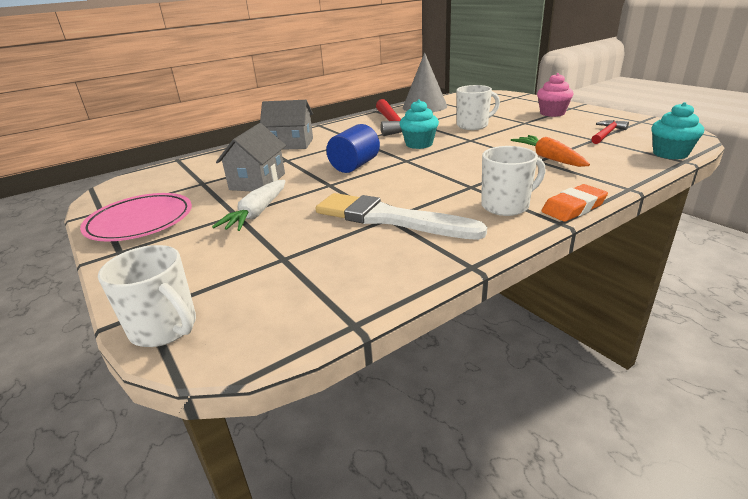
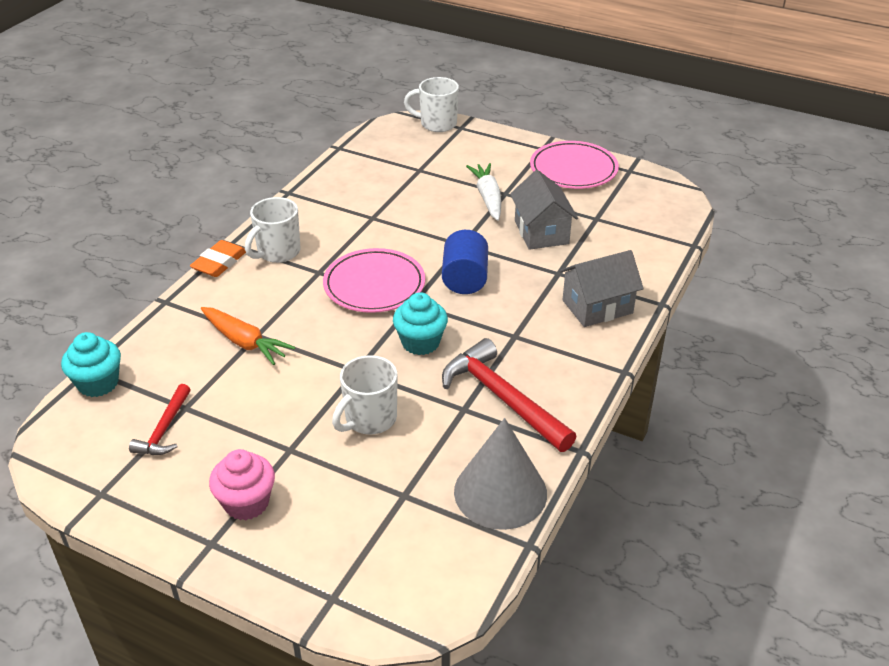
camera: 150 degrees right, 10 degrees up
white brush [316,193,487,240] -> none
none -> pink plate [323,248,425,313]

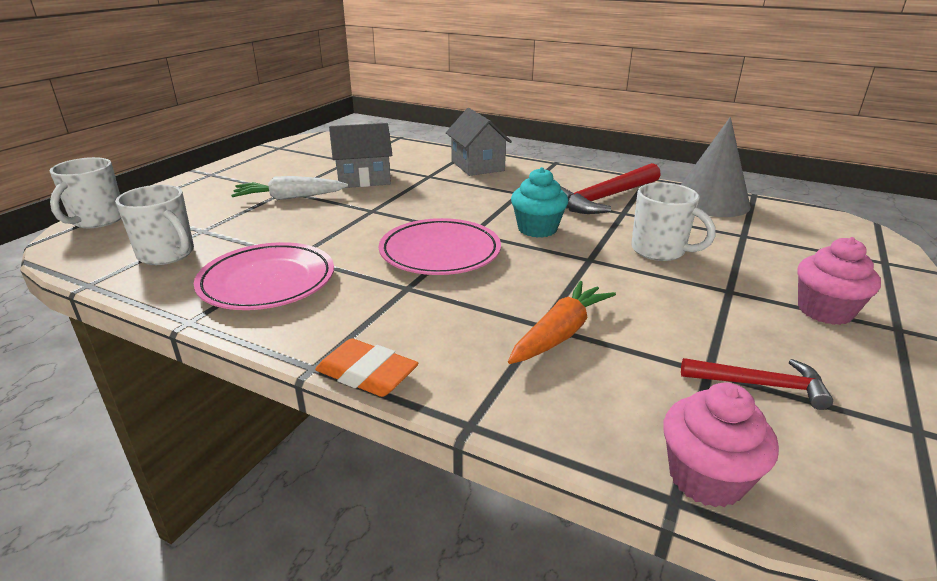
camera: 90 degrees left, 10 degrees down
turquoise cupcake [61,332,121,397] -> pink cupcake [663,383,779,508]
white mug [245,197,300,263] -> white mug moved to [115,185,194,265]
blue cylinder [442,230,488,294] -> none
pink plate [530,141,619,189] -> pink plate moved to [194,242,334,310]

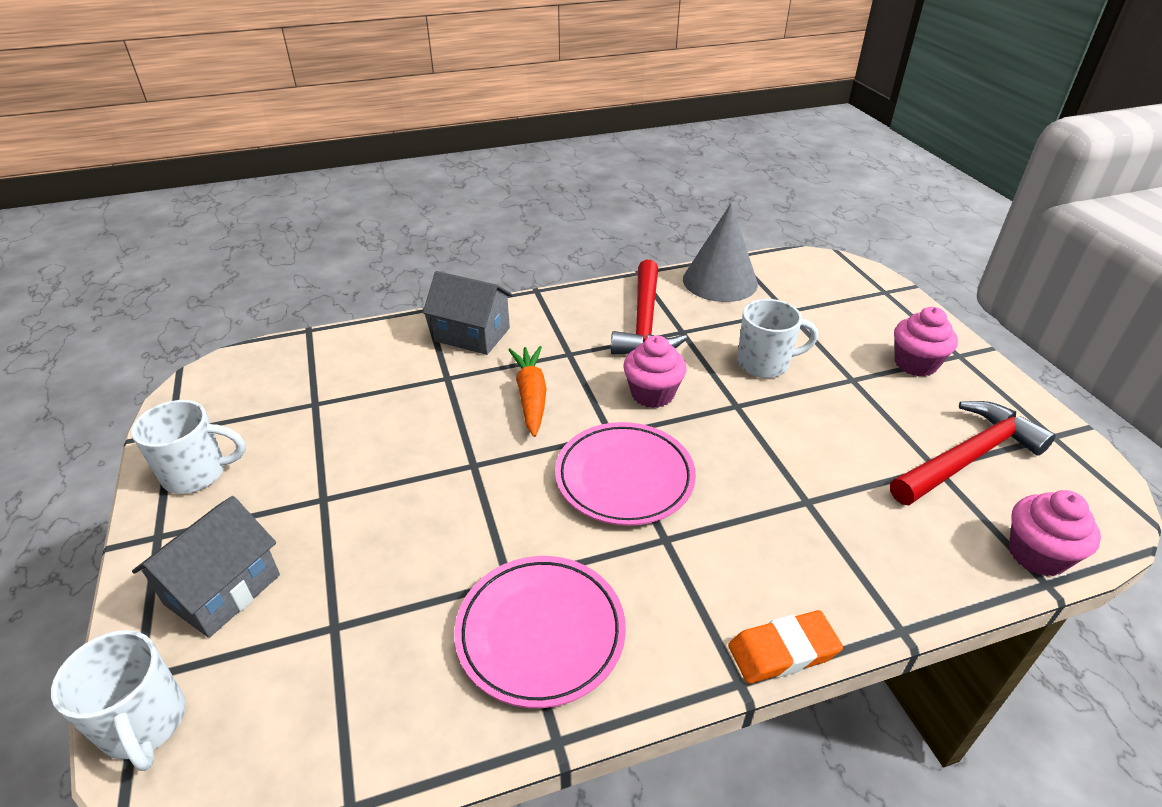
camera: 45 degrees left, 10 degrees up
white mug [115,185,194,265] -> white mug moved to [131,400,246,494]
white carrot [231,176,348,200] -> none
grey house [329,123,392,188] -> grey house moved to [132,496,280,638]
orange carrot [508,281,616,364] -> orange carrot moved to [508,346,547,437]
turquoise cupcake [511,167,568,238] -> pink cupcake [623,335,687,408]
red hammer [681,358,833,410] -> red hammer [890,401,1056,505], size x1.76

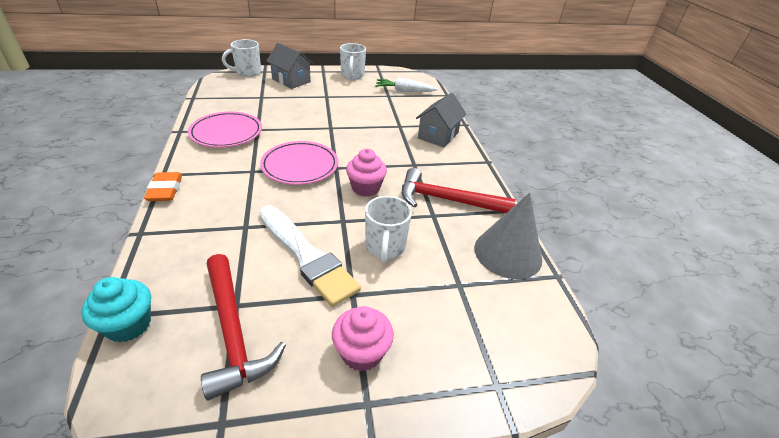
camera: 95 degrees right, 0 degrees up
orange carrot [508,346,547,437] -> none
pink cupcake [1009,490,1101,576] -> turquoise cupcake [81,277,151,342]
none -> white brush [259,205,361,307]
none -> white carrot [375,78,438,92]

